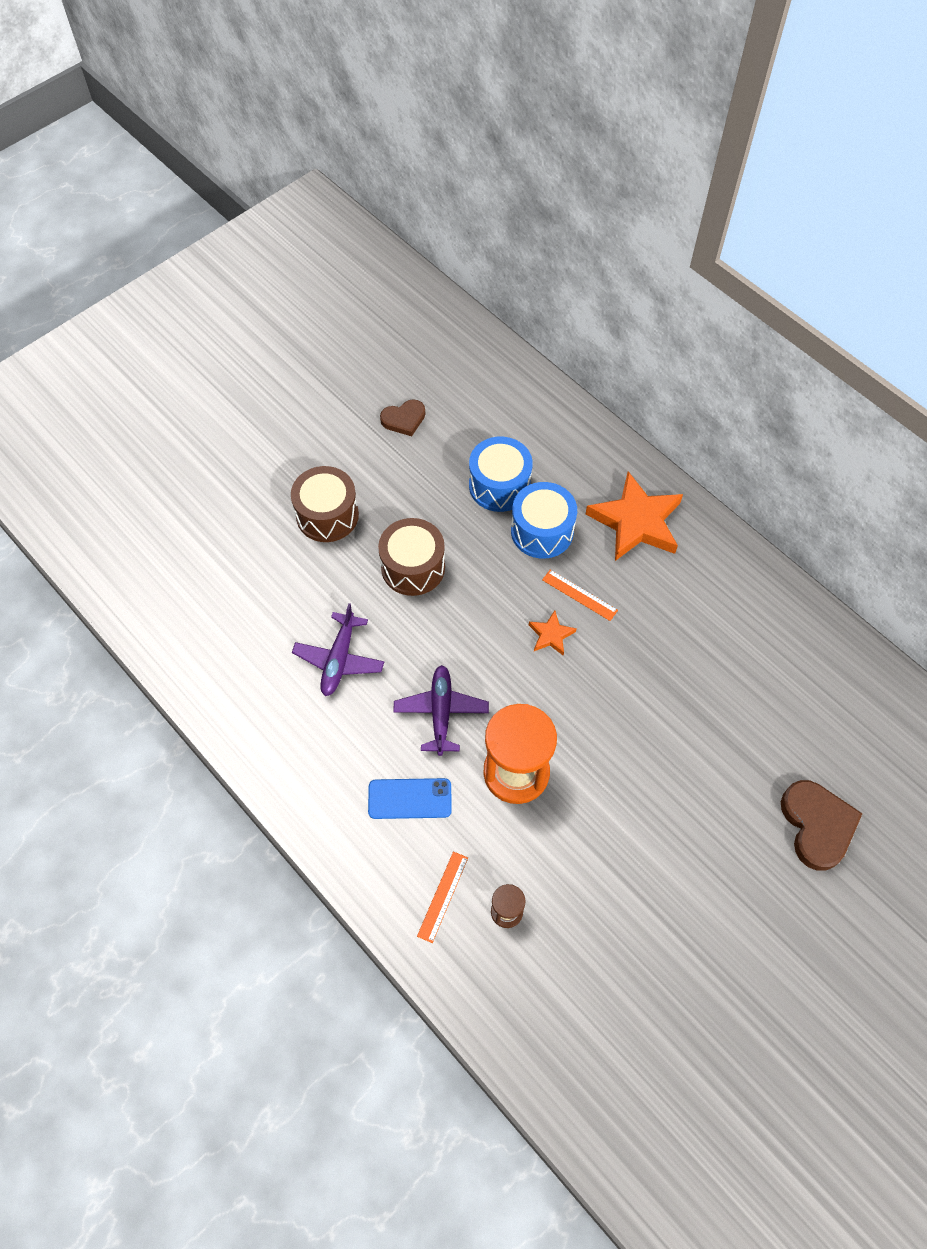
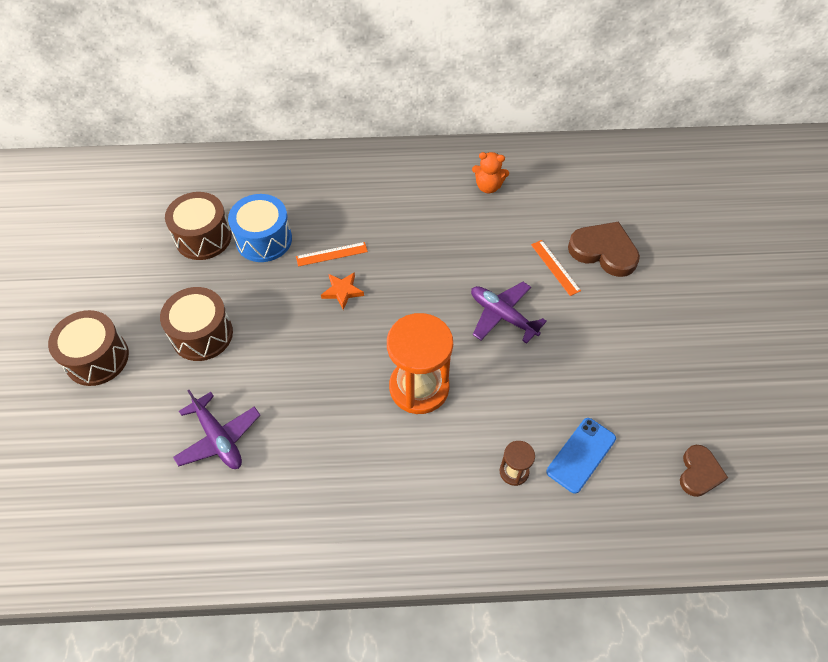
camera: 50 degrees left, 5 degrees down
blue phone [368,778,452,819] -> blue phone moved to [546,418,616,494]
brown heart [380,399,425,436] -> brown heart moved to [680,445,728,497]
purple plane [393,665,489,756] -> purple plane moved to [471,282,547,344]
orange ruler [417,851,468,943] -> orange ruler moved to [531,240,581,296]
blue drum [469,437,533,512] -> brown drum [165,192,232,260]
orange star [585,471,683,561] -> none
none -> orange teddy bear [472,152,509,193]

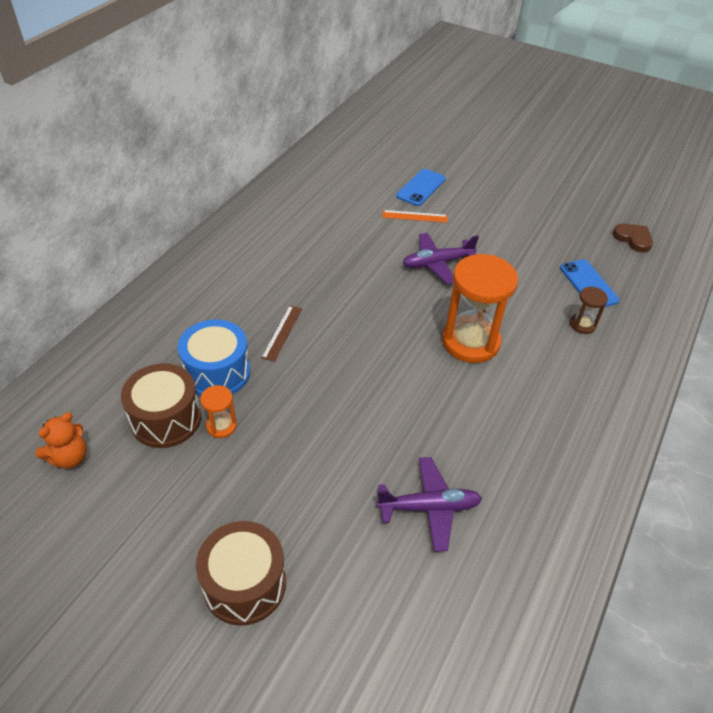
camera: 60 degrees left, 10 degrees down
brown drum [160,287,233,361] -> none
orange ruler [296,242,368,267] -> brown ruler [261,305,302,362]
orange star [321,272,364,310] -> none
orange teddy bear [472,152,509,193] -> orange teddy bear moved to [36,412,87,469]
brown heart [568,222,640,277] -> blue phone [396,169,446,206]
none -> orange hourglass [200,385,237,438]

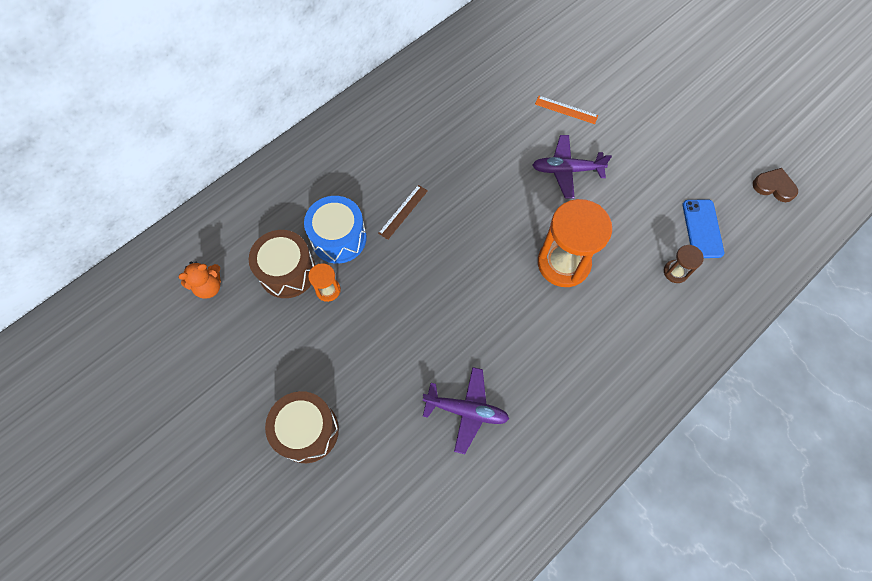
camera: 20 degrees right, 20 degrees up
blue phone [396,169,446,206] -> none
brown heart [613,223,653,252] -> brown heart turned 45 degrees counterclockwise [753,168,798,202]

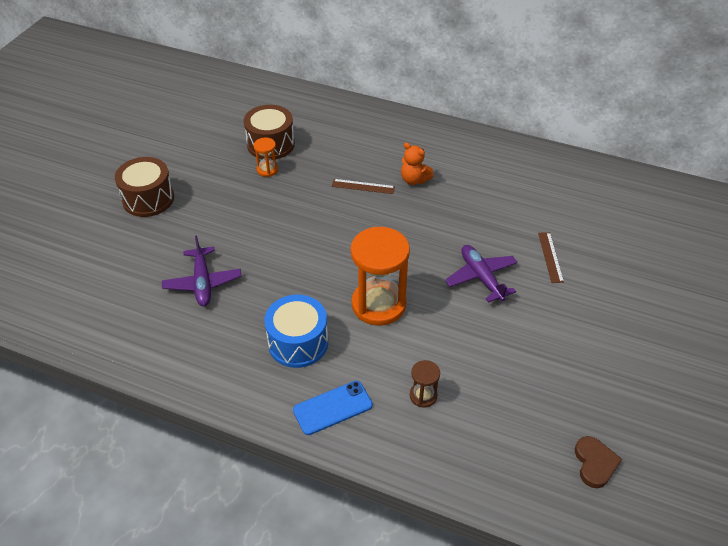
camera: 65 degrees right, 20 degrees down
orange teddy bear [178,262,221,299] -> orange teddy bear moved to [401,142,434,185]
blue drum [304,196,367,264] -> blue drum moved to [264,295,328,368]
orange ruler [535,96,598,124] -> brown ruler [538,232,564,283]
blue phone [683,199,724,258] -> blue phone moved to [293,381,373,435]

